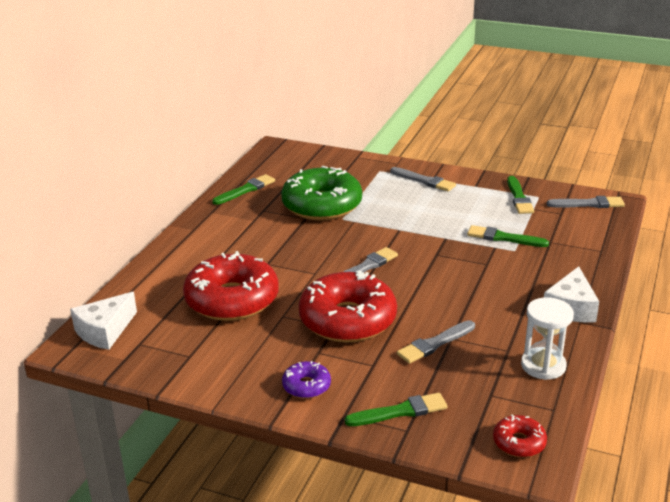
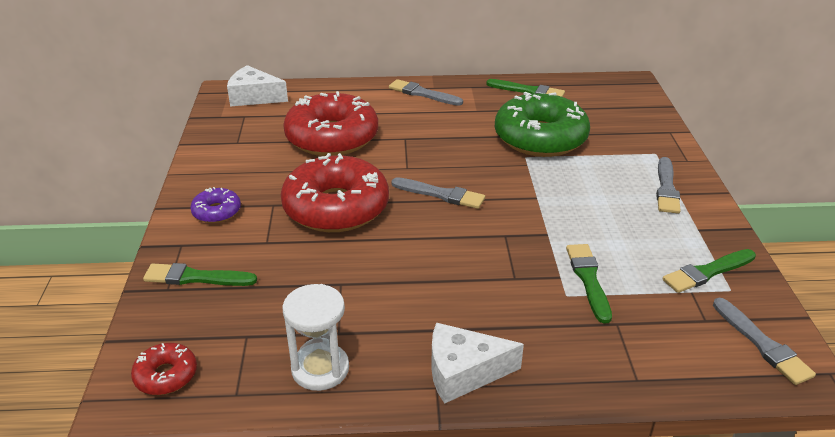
camera: 65 degrees right, 5 degrees up
green brush [345,393,448,426] -> green brush turned 135 degrees clockwise [143,263,257,286]
grey brush [397,320,475,364] -> grey brush moved to [389,79,463,106]

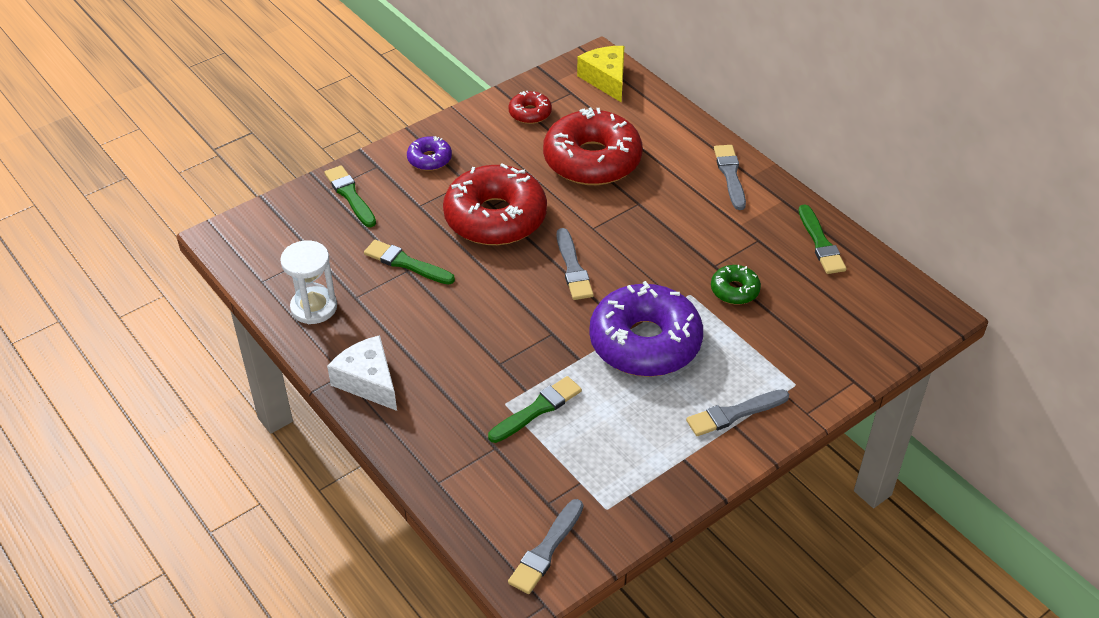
camera: 55 degrees right, 10 degrees up
red donut [131,343,197,395] -> red donut moved to [508,91,552,124]
white cheese [227,65,288,107] -> yellow cheese [577,46,624,103]
green donut [495,92,590,157] -> green donut [711,265,761,304], size x0.45
green brush [662,249,756,293] -> green brush moved to [364,240,455,285]
none -> purple donut [589,281,703,377]

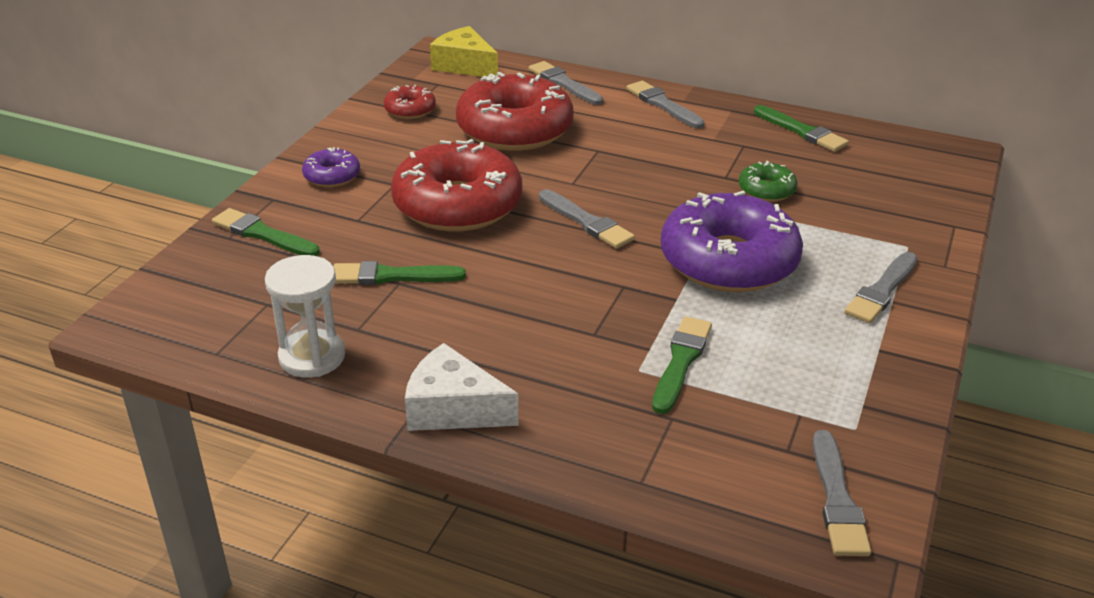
camera: 30 degrees left, 10 degrees down
none -> grey brush [529,61,603,105]

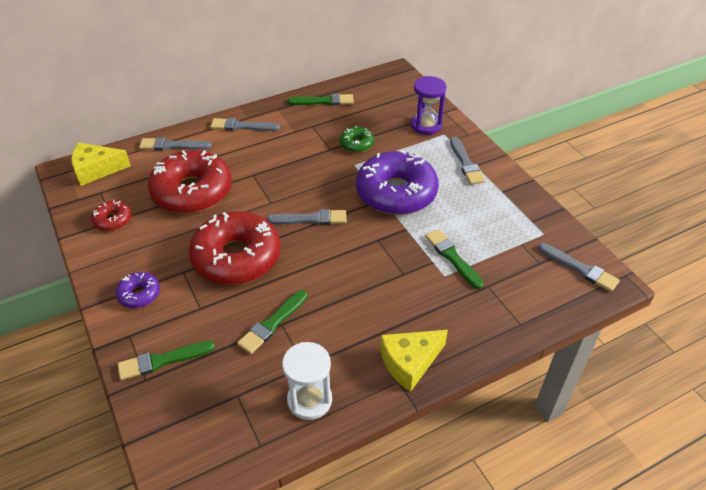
camera: 50 degrees left, 10 degrees up
white cheese [405,343,518,431] -> yellow cheese [380,330,448,392]
none -> purple hourglass [411,76,446,135]

